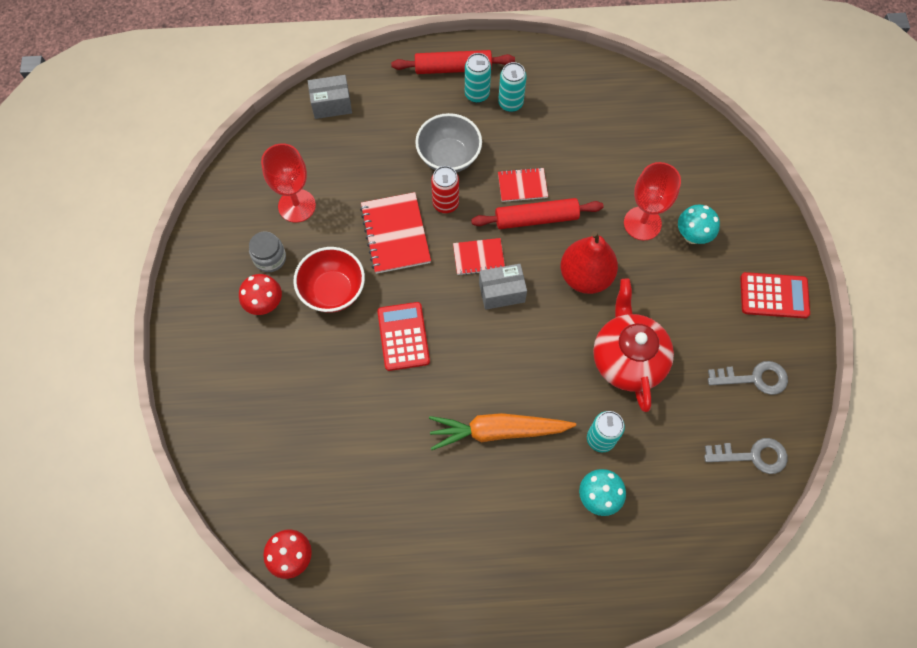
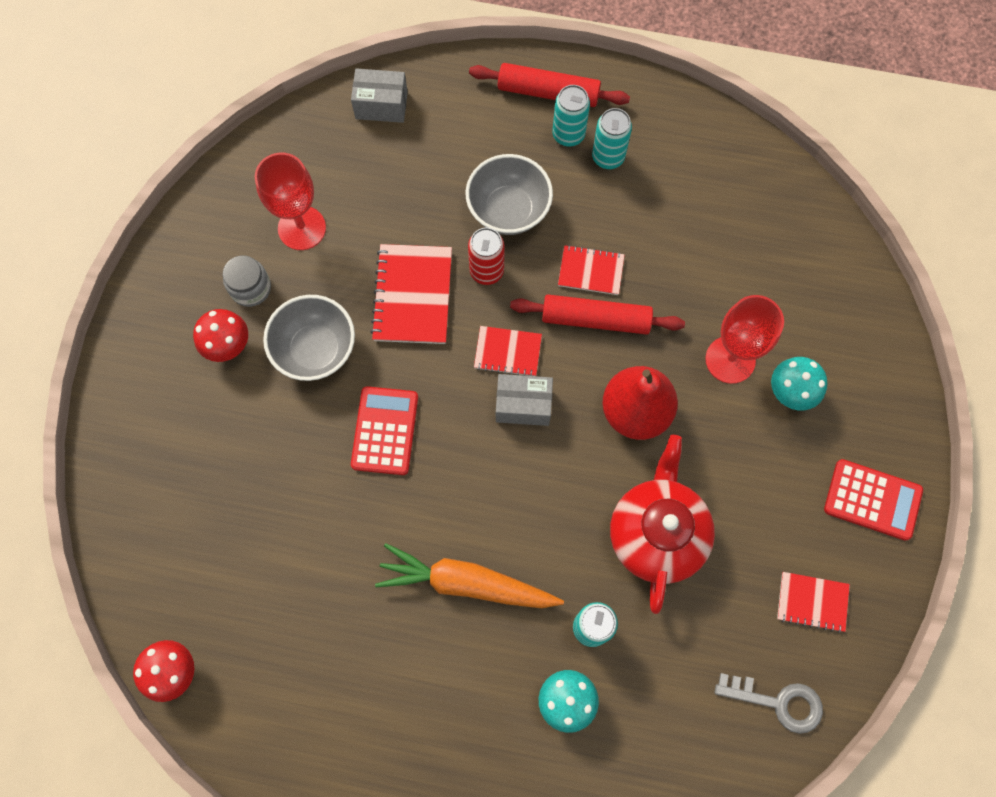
camera: 15 degrees right, 5 degrees up
red bowl [293,247,365,313] -> grey bowl [263,295,355,381]
grey key [708,361,788,395] -> red notebook [777,572,850,633]

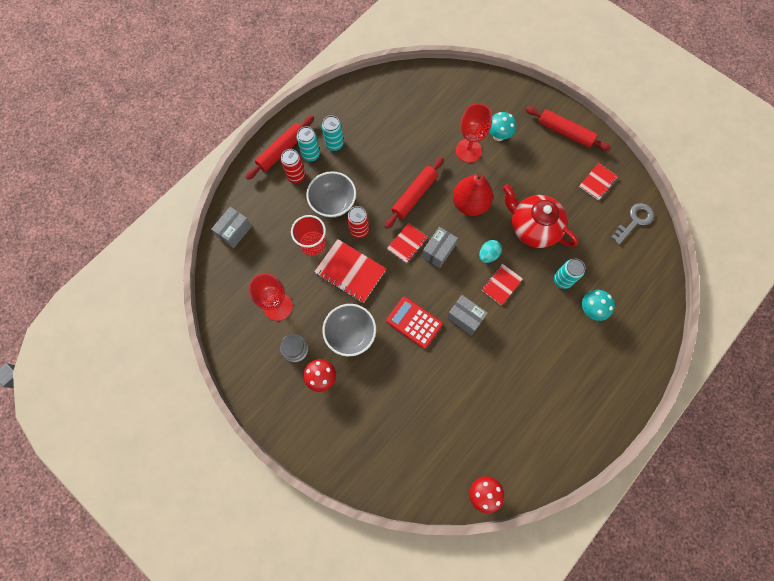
camera: 60 degrees left, 0 degrees up
orange carrot [375,543,564,608] -> none
red notebook [558,245,625,295] -> red notebook moved to [481,264,523,306]
red calculator [824,459,923,541] -> red rolling pin [525,106,611,151]
none -> red can [281,149,305,183]
none -> red cup [291,215,326,256]
none -> grey box [447,295,488,335]
none -> turquoise egg [479,240,502,263]

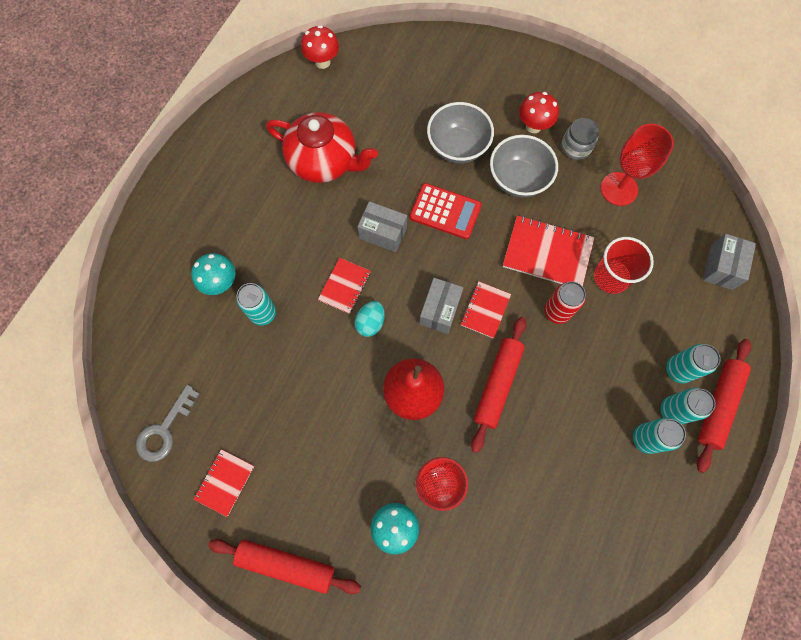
camera: 165 degrees right, 0 degrees up
red can [281,149,305,183] -> turquoise can [666,344,721,383]
grey bowl [306,171,356,218] -> grey bowl moved to [427,102,494,164]
red teapot [503,184,578,248] -> red teapot moved to [266,112,378,183]

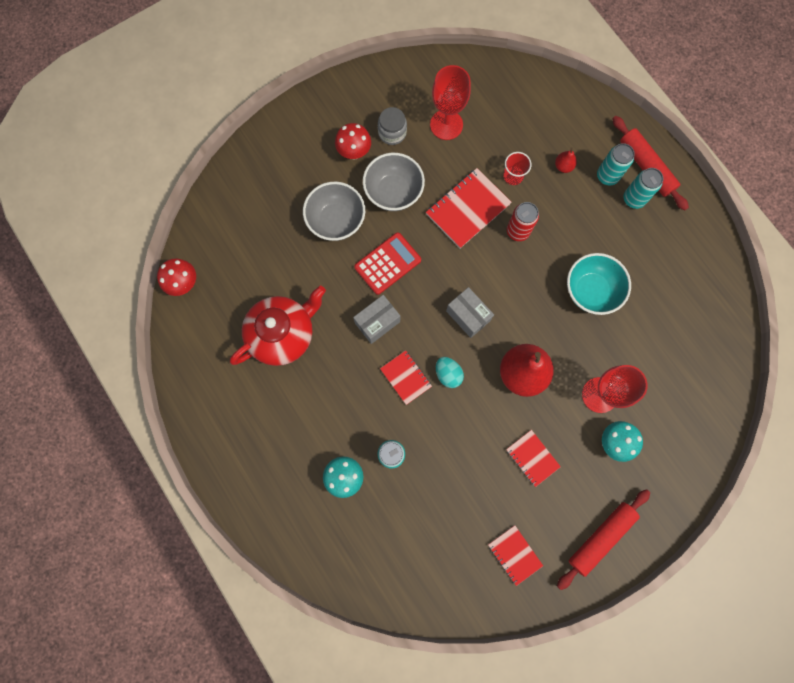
camera: 60 degrees left, 5 degrees up
grey key [136,385,200,462] -> none
red notebook [461,281,511,338] -> red notebook moved to [506,430,561,487]
red rolling pin [471,317,526,453] -> none
red cup [594,237,654,294] -> red cup [503,152,532,185], size x0.65
turquoise can [633,418,686,454] -> none
grey box [703,234,756,290] -> none
none -> red pear [555,147,577,173]
none -> turquoise bowl [567,253,631,315]

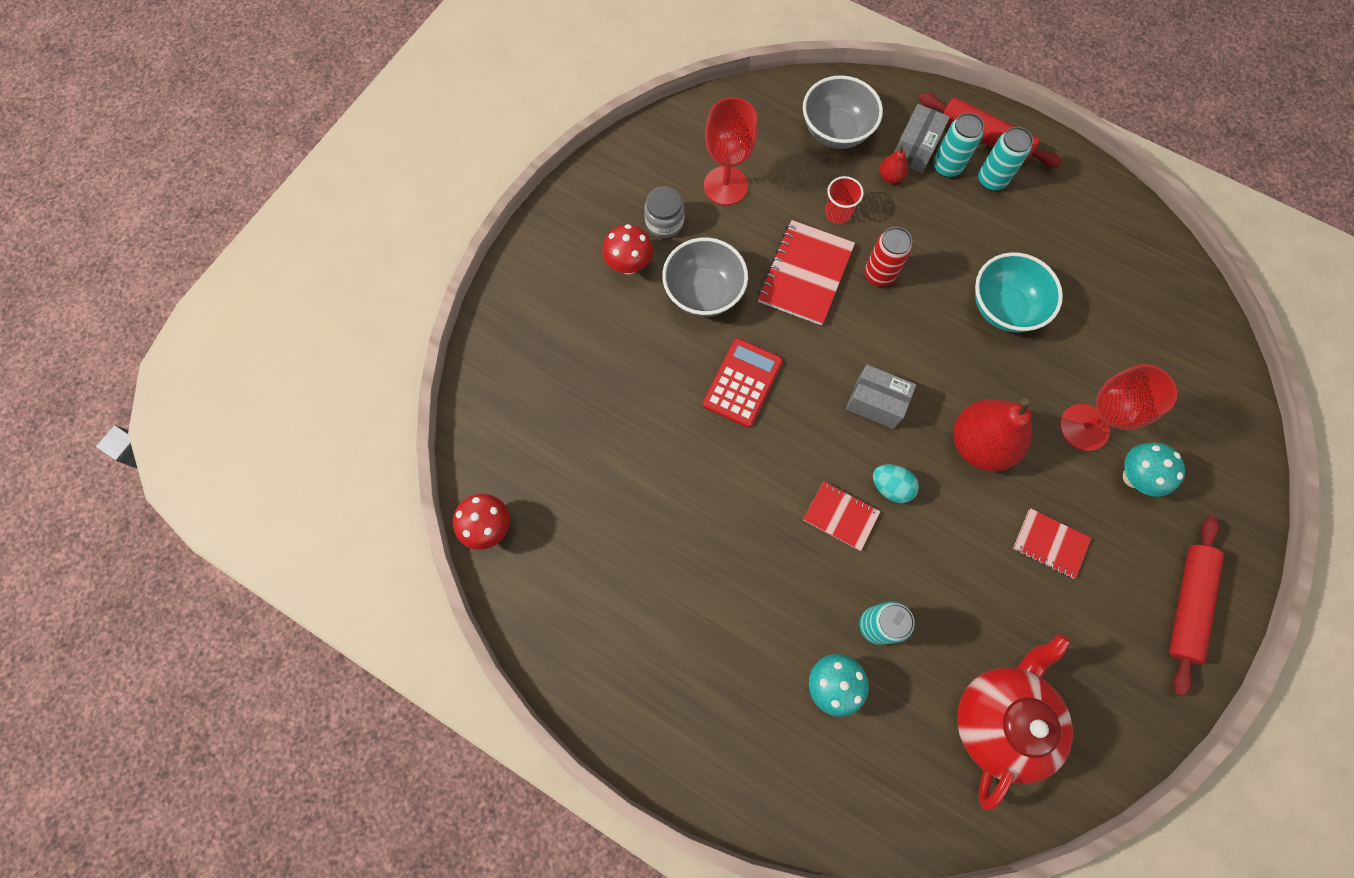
camera: 25 degrees left, 5 degrees down
red teapot [230,286,326,366] -> red teapot moved to [957,634,1073,810]
grey bowl [303,182,365,241] -> grey bowl moved to [803,75,883,149]
grey box [353,295,400,344] -> grey box moved to [894,104,950,173]
red notebook [488,525,543,586] -> none

